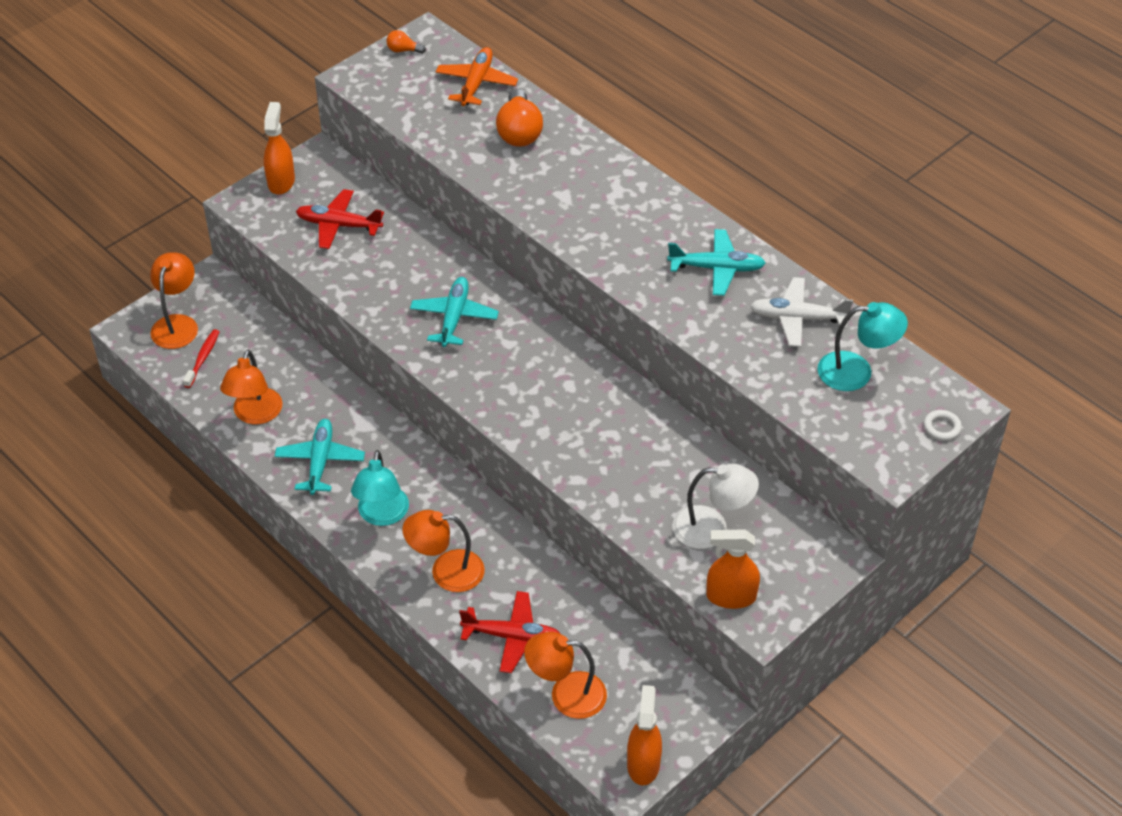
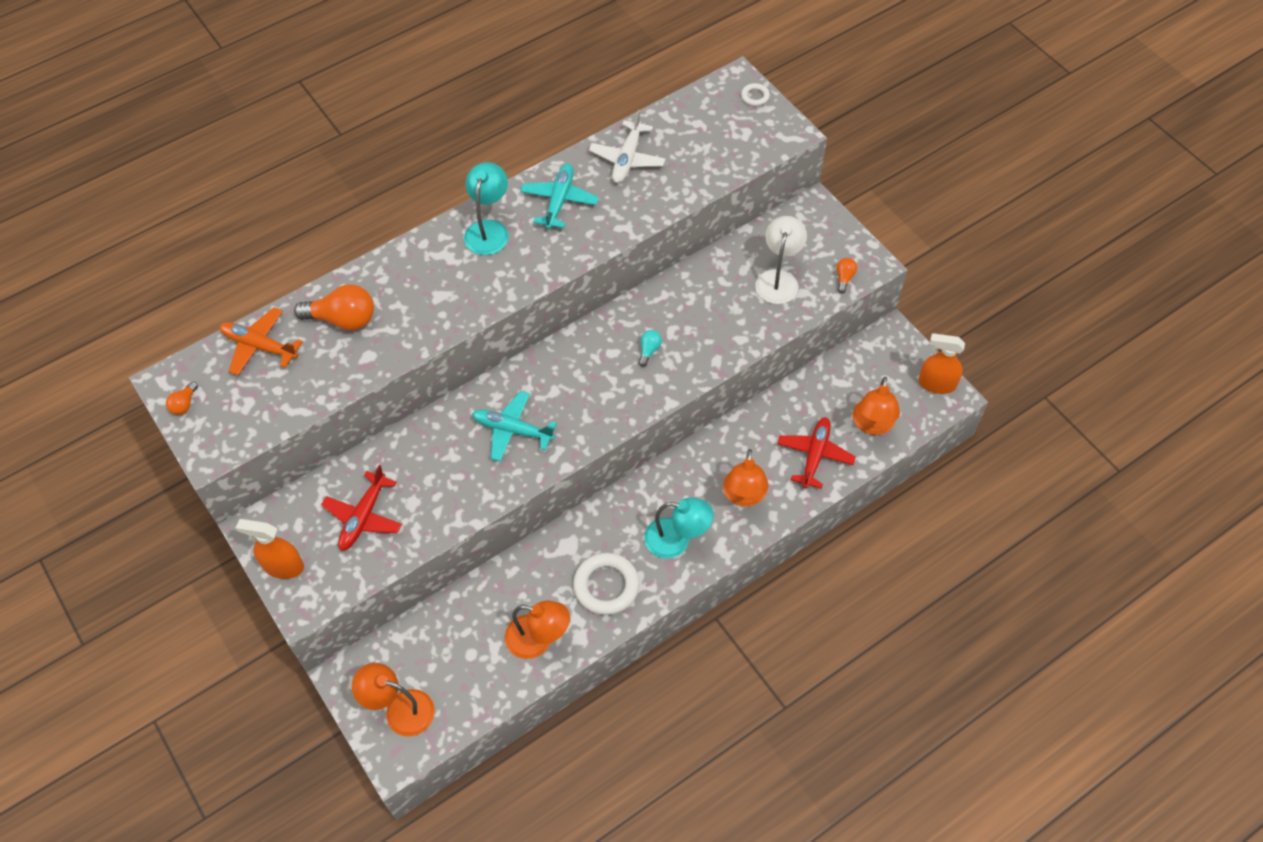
camera: 80 degrees left, 10 degrees up
red toothbrush [183,329,220,388] -> none
turquoise plane [275,419,365,495] -> white ring [573,553,639,615]
orange spray bottle [706,529,760,609] -> orange light bulb [837,258,857,294]
turquoise lamp [818,302,908,391] -> turquoise lamp moved to [464,162,509,255]
none -> turquoise light bulb [639,330,662,367]

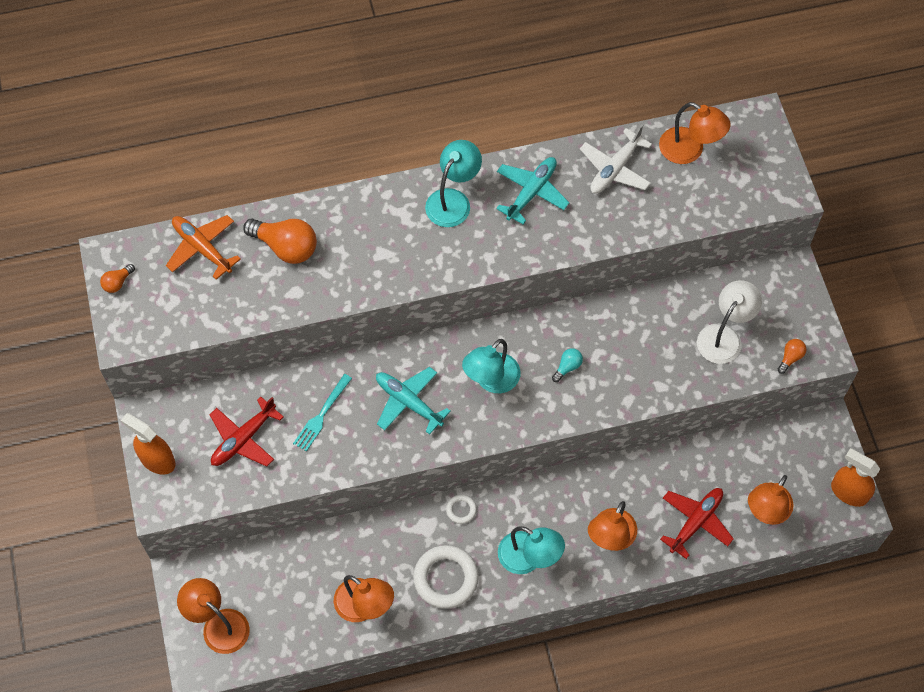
camera: 20 degrees right, 5 degrees up
white ring [741,83,770,106] -> white ring moved to [446,495,477,524]
none -> turquoise fork [293,374,352,452]
none -> turquoise lamp [462,339,520,393]
none -> orange lamp [659,102,731,164]

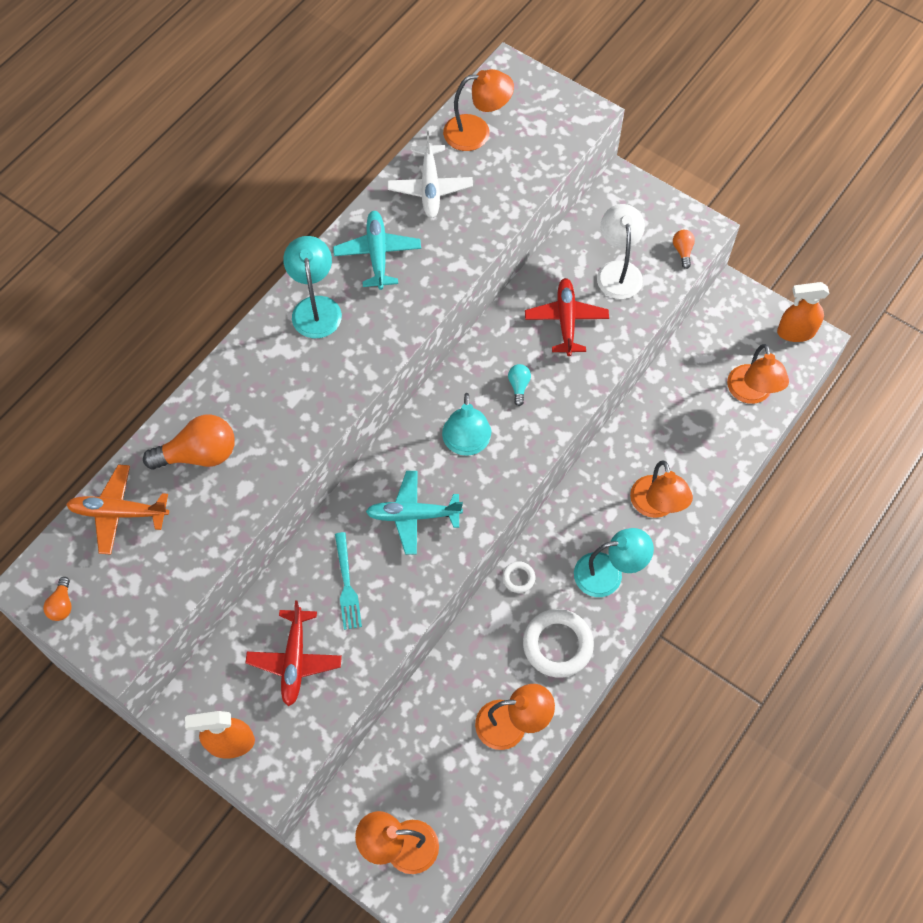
camera: 40 degrees left, 0 degrees up
red plane [660,488,734,559] -> red plane moved to [525,278,609,356]

